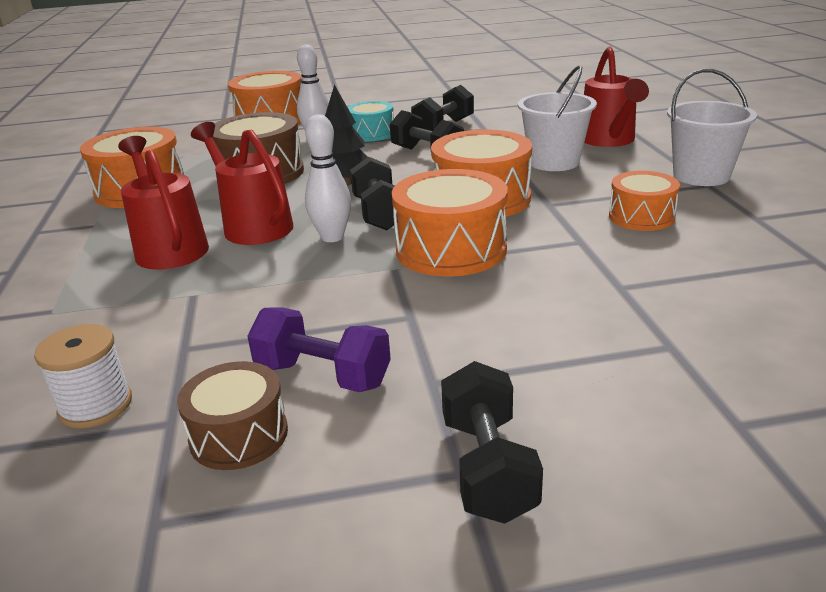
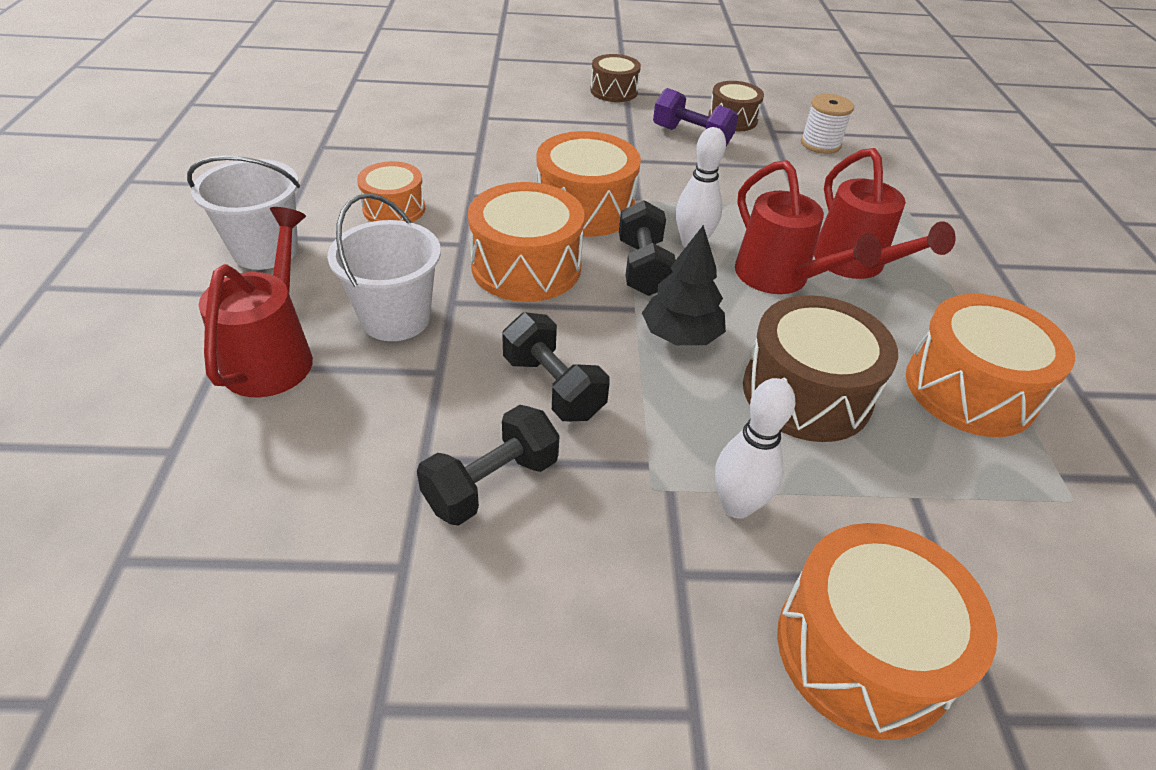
camera: 175 degrees left, 15 degrees up
turquoise drum [347,101,394,142] -> none
black dumbbell [441,361,543,524] -> brown drum [590,54,641,102]

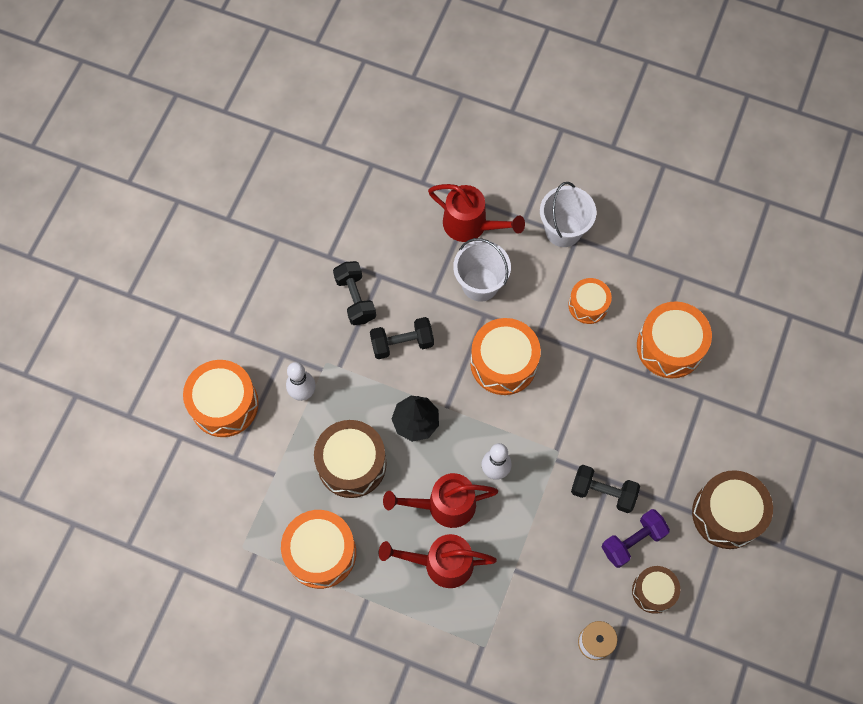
camera: 115 degrees right, 25 degrees up
orange drum [537,131,641,237] -> orange drum moved to [637,301,712,379]
brown drum [590,54,641,102] -> brown drum [692,470,773,549], size x1.65
black dumbbell [619,200,676,296] -> black dumbbell moved to [571,465,640,513]

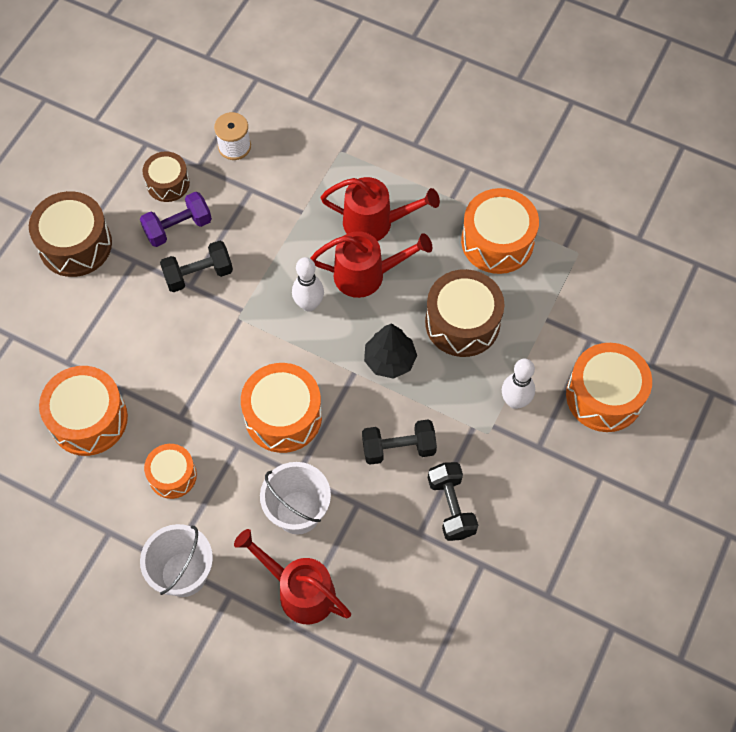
camera: 175 degrees left, 5 degrees down
black dumbbell [571,465,640,513] -> black dumbbell turned 45 degrees counterclockwise [160,241,233,292]

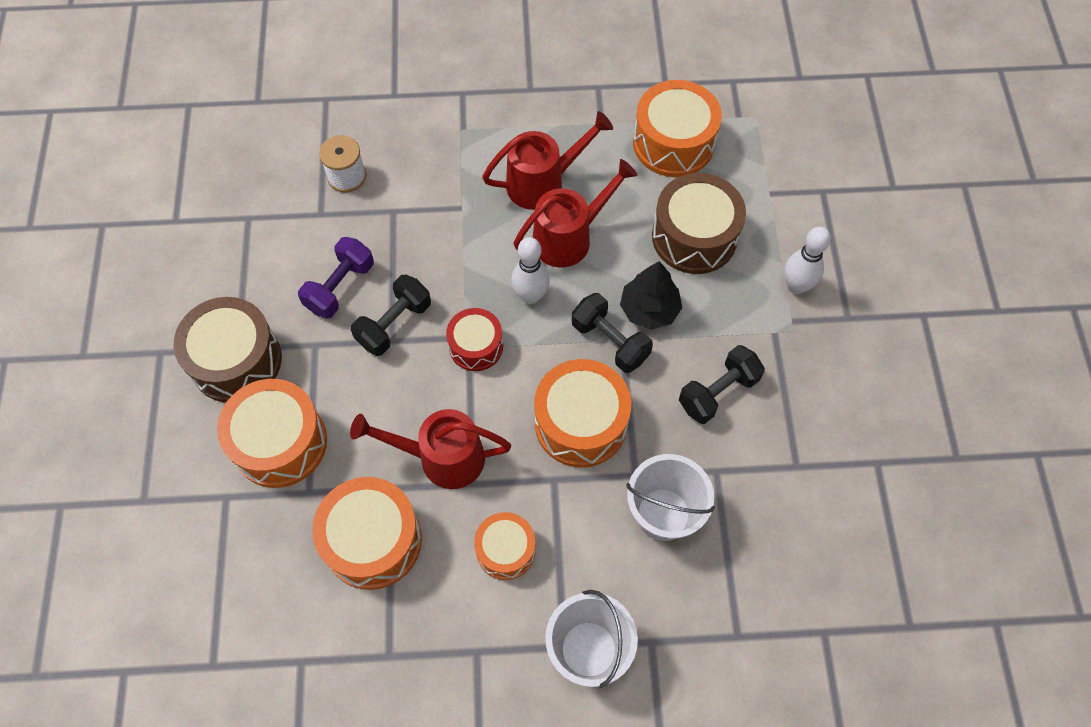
camera: 30 degrees left, 0 degrees up
brown drum [142,151,190,202] -> none
red watering can [234,529,351,624] -> red watering can moved to [350,409,511,489]
black dumbbell [428,462,478,541] -> black dumbbell moved to [572,293,653,373]
orange drum [566,343,652,432] -> orange drum moved to [217,379,327,488]
none -> red drum [446,308,503,371]

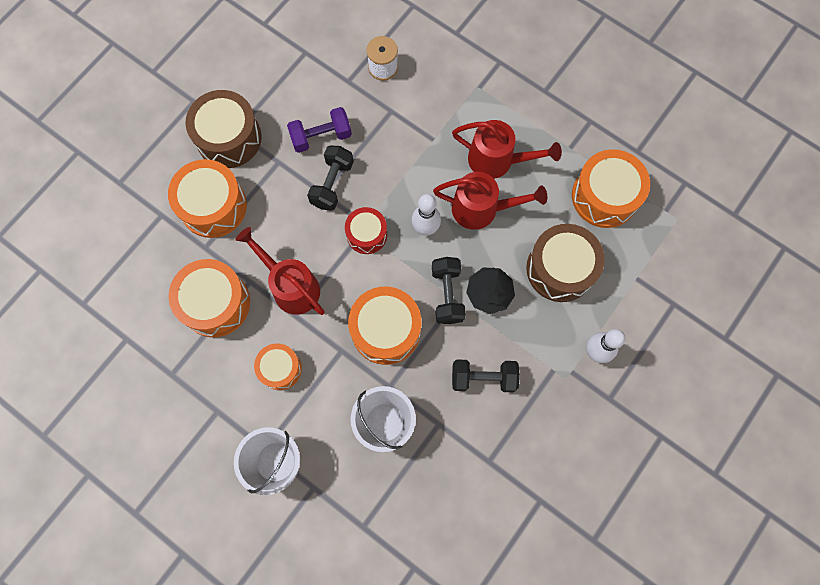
camera: 40 degrees right, 10 degrees up
black dumbbell [351,275,431,356] -> black dumbbell turned 60 degrees counterclockwise [307,145,354,211]

